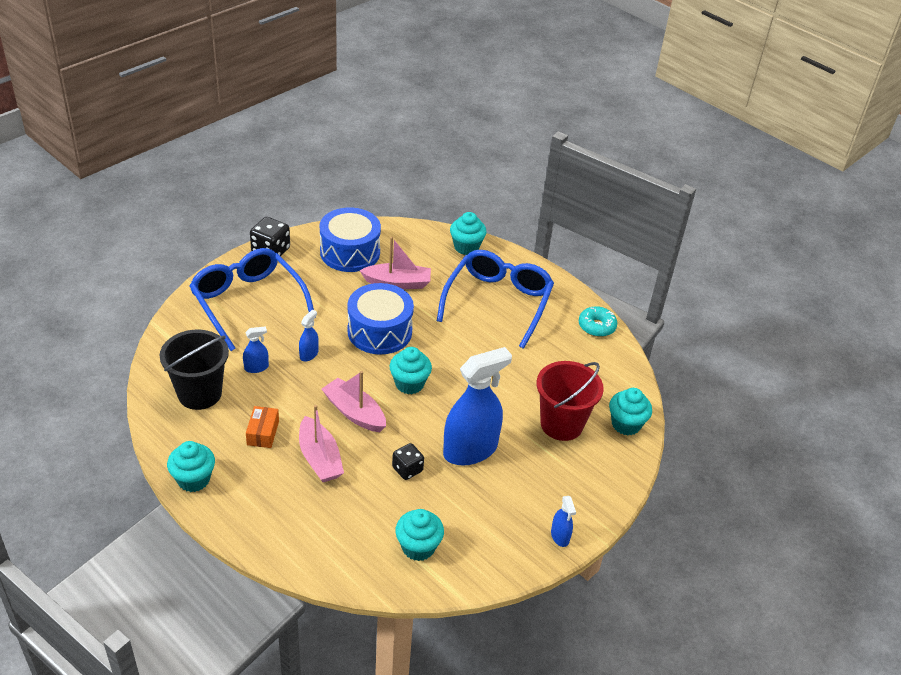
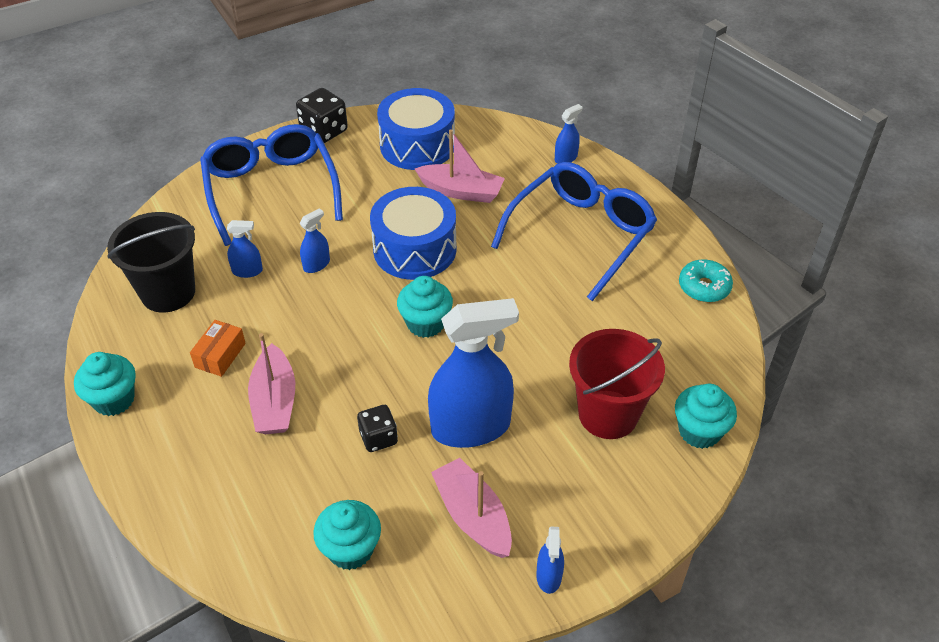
camera: 20 degrees right, 5 degrees up
pink boat [322,371,386,432] -> pink boat moved to [431,458,512,558]
turquoise cupcake [450,212,487,255] -> blue spray bottle [555,104,582,164]

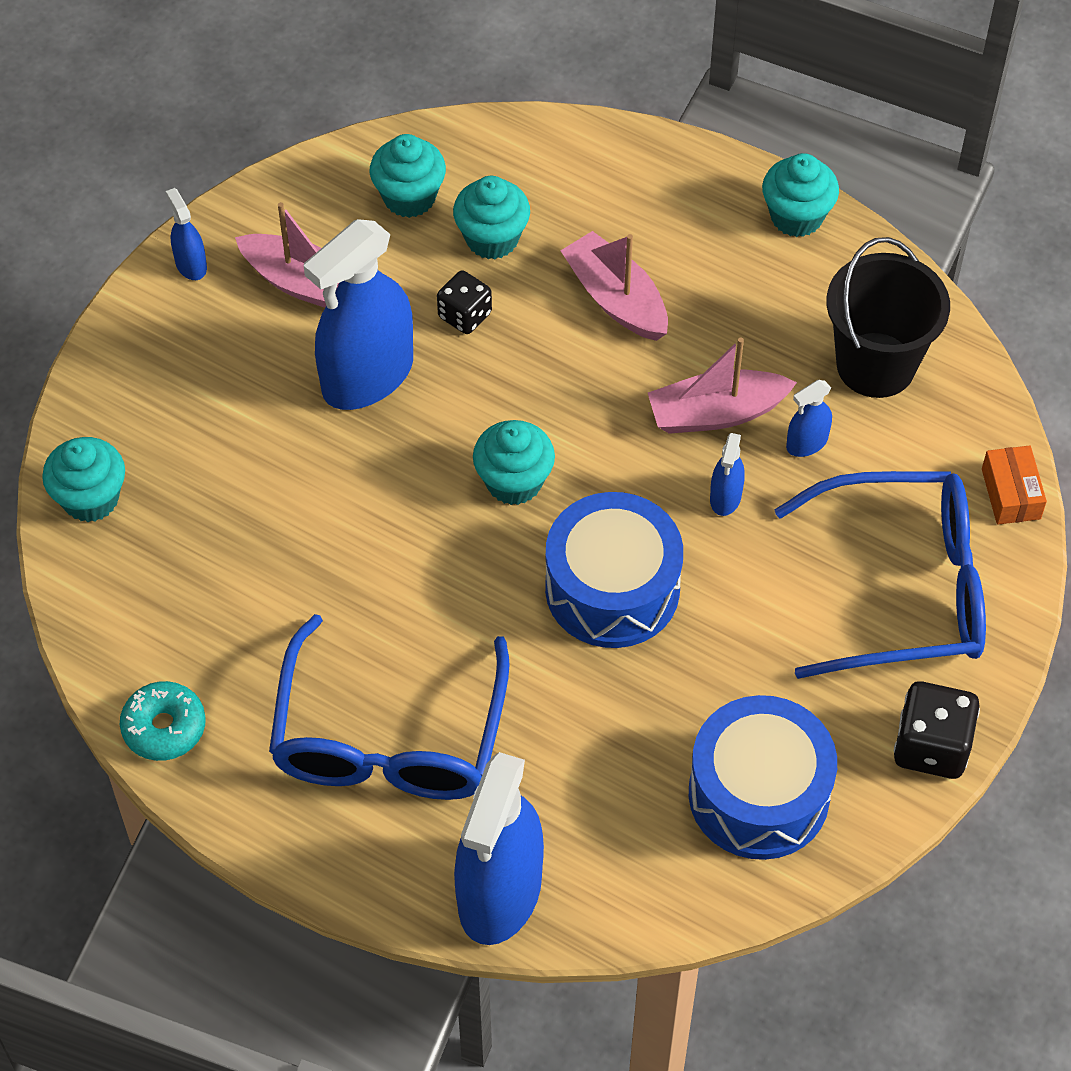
camera: 150 degrees right, 10 degrees up
orange box [190,320,246,377] -> orange box moved to [982,445,1047,525]
blue glasses [200,124,343,246] -> blue glasses turned 45 degrees counterclockwise [774,471,986,679]
pink boat [415,130,505,203] -> pink boat moved to [648,338,797,434]
blue spray bottle [555,104,582,164] -> blue spray bottle [454,752,544,945], size x2.31
red bucket [569,329,665,439] -> none
none -> turquoise cupcake [453,176,530,259]

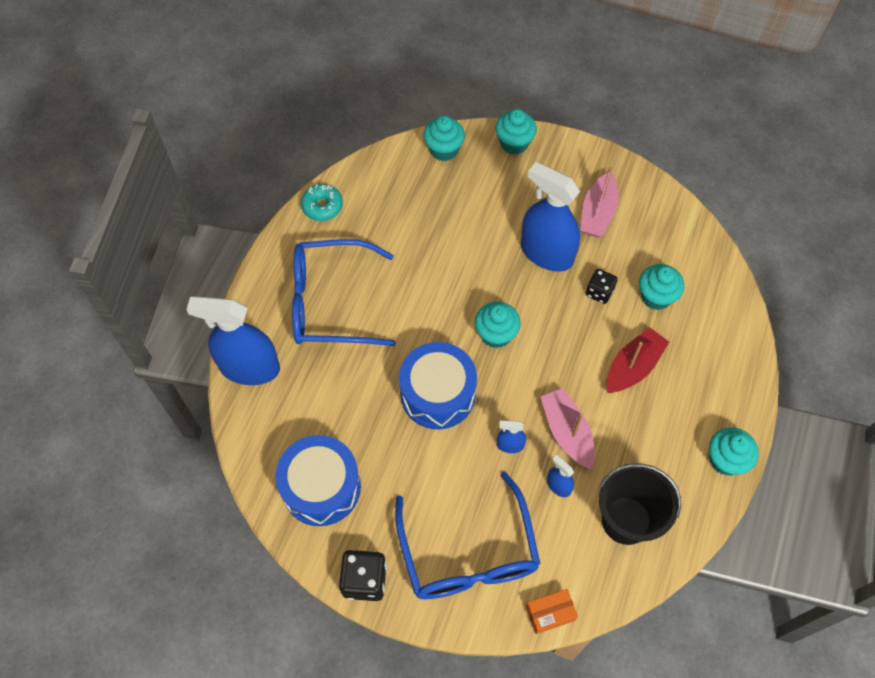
camera: 80 degrees right, 5 degrees up
blue spray bottle [166,188,207,280] -> none
turquoise cupcake [370,134,446,218] -> turquoise cupcake moved to [496,109,537,155]
pink boat [560,231,668,341] -> red boat [606,328,669,393]

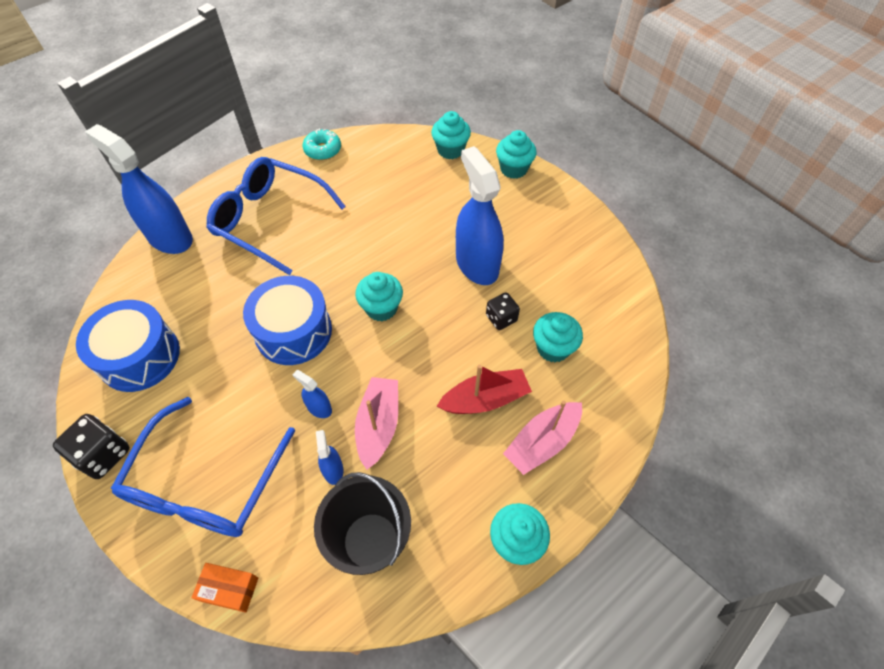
camera: 30 degrees right, 5 degrees down
pink boat [580,167,619,238] -> pink boat moved to [503,401,582,475]

